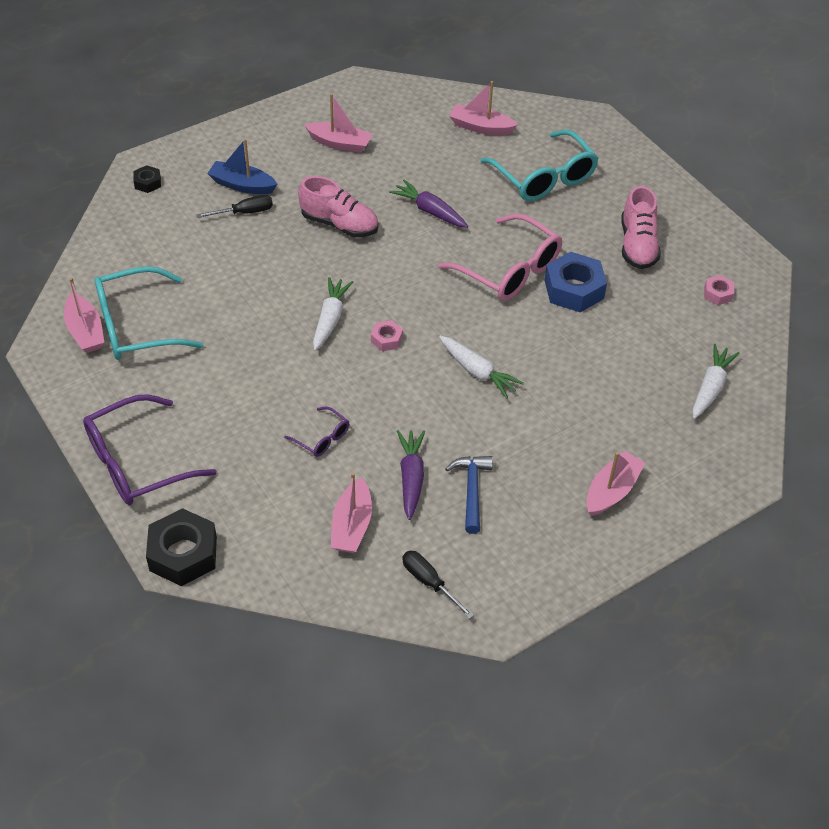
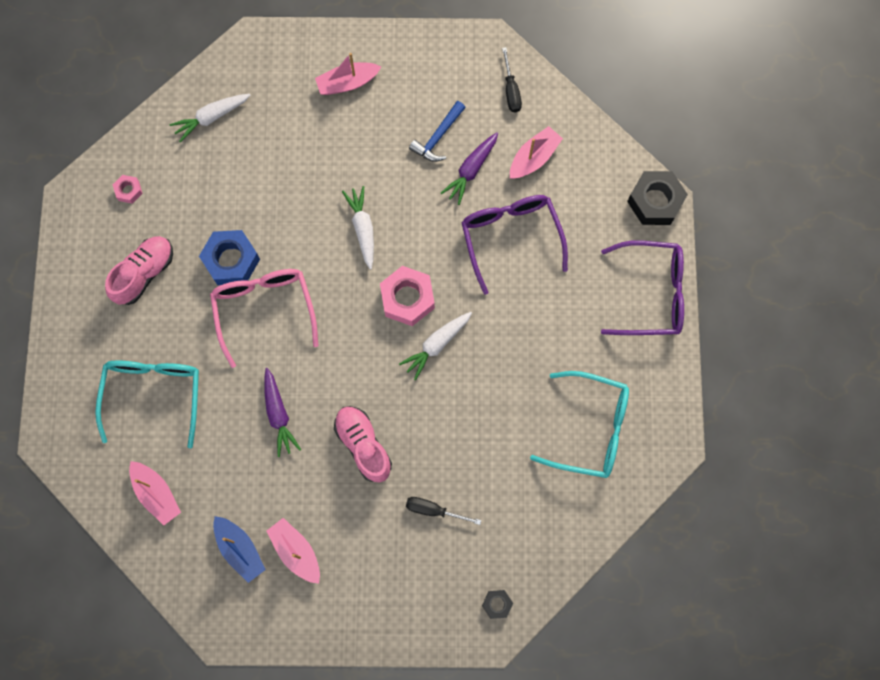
camera: 145 degrees left, 25 degrees up
pink boat [64,277,104,353] -> none
blue boat [207,139,277,194] -> blue boat moved to [213,516,266,583]
purple glasses [284,406,349,457] -> purple glasses [461,195,568,295], size x2.12
pink nut [371,320,403,351] -> pink nut [380,266,435,326], size x1.99

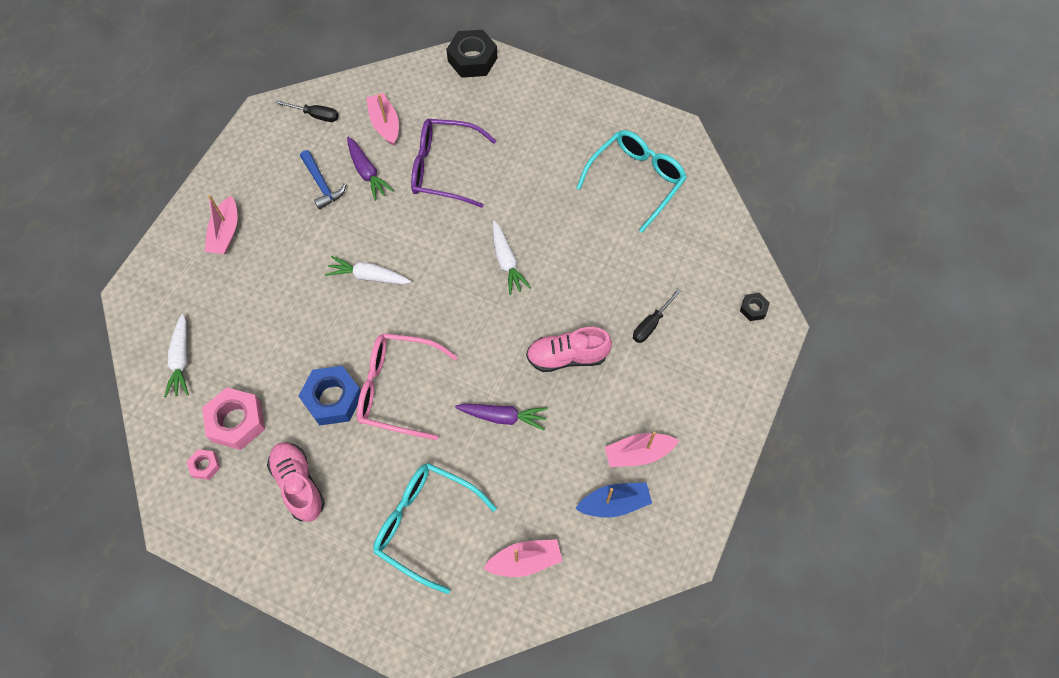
camera: 65 degrees left, 10 degrees down
pink nut [380,266,435,326] -> pink nut moved to [202,388,265,450]
purple glasses [601,240,684,335] -> none

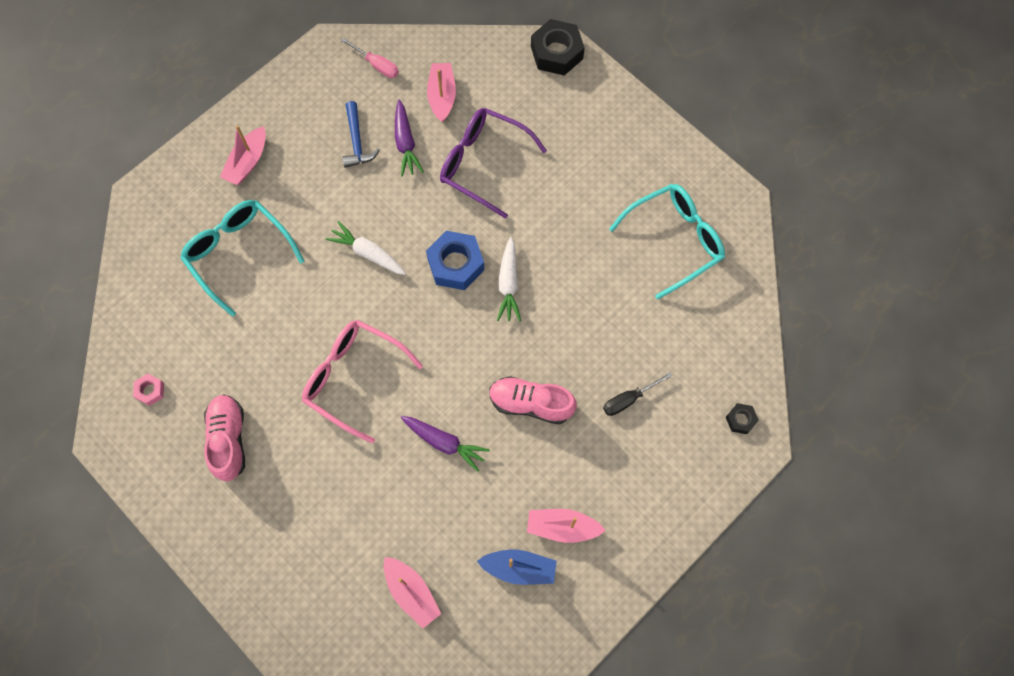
camera: 20 degrees right, 5 degrees up
white carrot [164,313,189,398] -> none
pink nut [202,388,265,450] -> none
black screwdriver [275,100,339,122] -> pink screwdriver [341,38,399,78]
blue nut [299,366,361,425] -> blue nut moved to [426,231,484,290]
turquoise glasses [373,463,497,594] -> turquoise glasses moved to [180,200,304,317]
pink boat [483,539,562,577] -> pink boat turned 45 degrees clockwise [384,557,441,628]

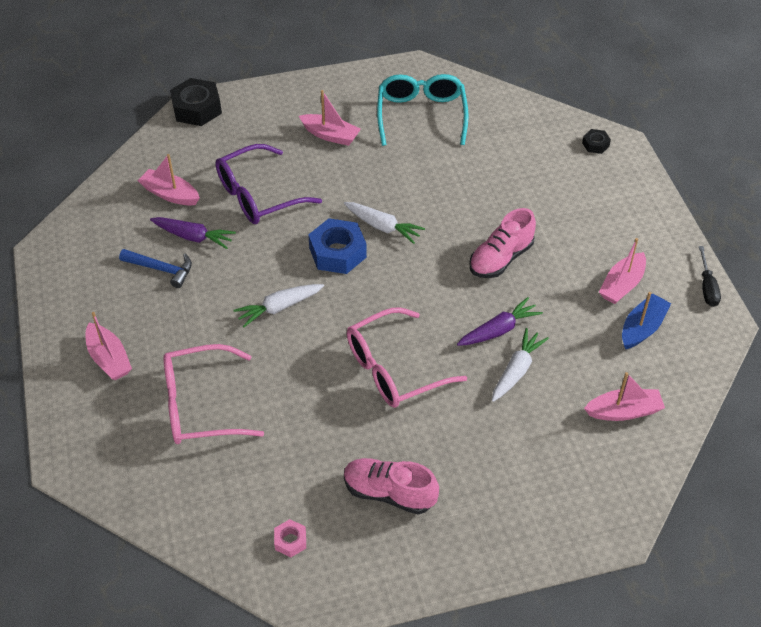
camera: 60 degrees left, 20 degrees down
turquoise glasses [180,200,304,317] -> pink glasses [163,344,264,444]
pink screwdriver [341,38,399,78] -> none
black screwdriver [603,372,672,416] -> black screwdriver moved to [699,246,721,307]
none -> pink boat [299,90,361,146]
none -> white carrot [492,328,549,402]

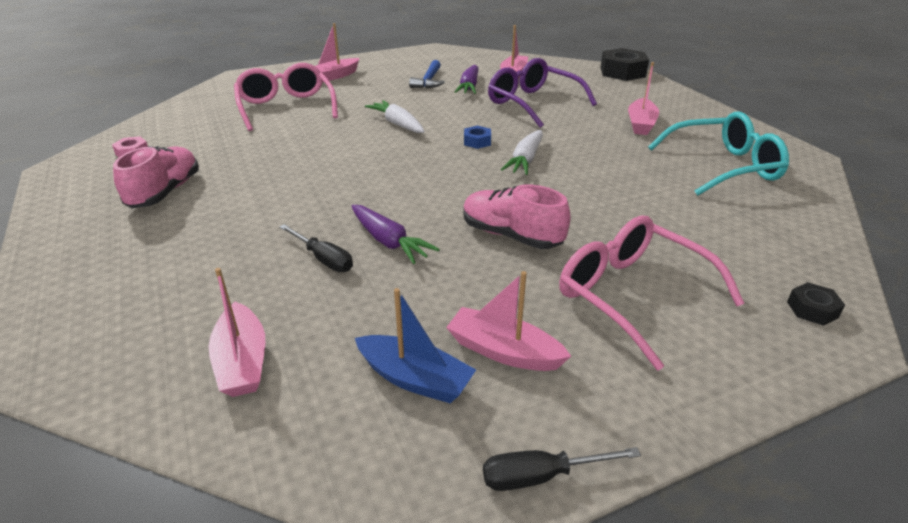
camera: 80 degrees right, 15 degrees down
blue nut [308,218,367,274] -> blue nut [464,126,491,149], size x0.50
pink glasses [347,307,467,408] -> pink glasses moved to [559,215,745,371]
white carrot [492,328,549,402] -> black screwdriver [279,224,353,272]

